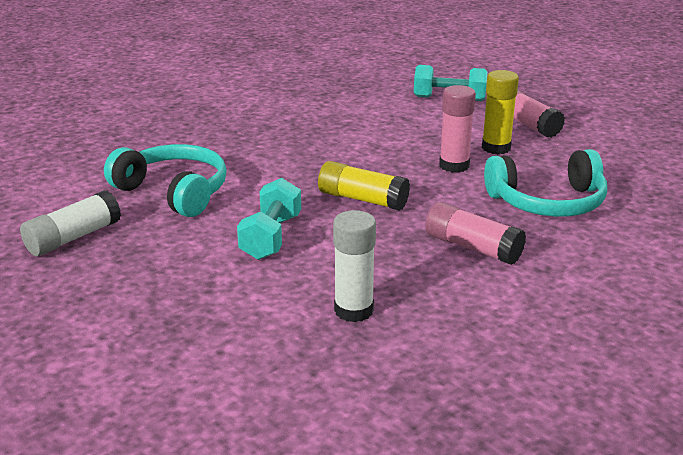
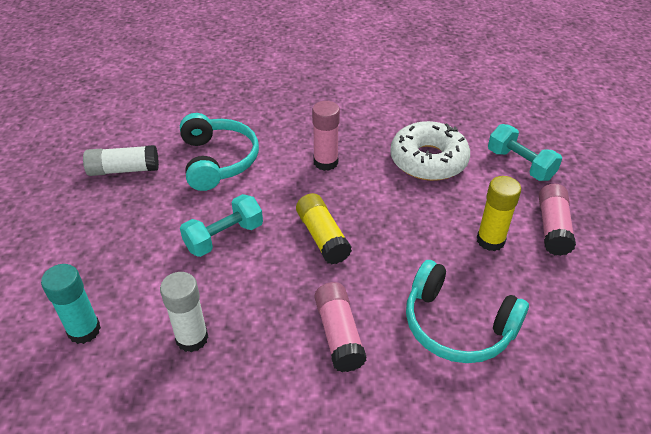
camera: 40 degrees right, 15 degrees up
pink glue stick [439,85,476,173] -> pink glue stick moved to [312,101,340,171]
none -> turquoise glue stick [41,264,101,344]
none -> white donut [390,121,470,181]

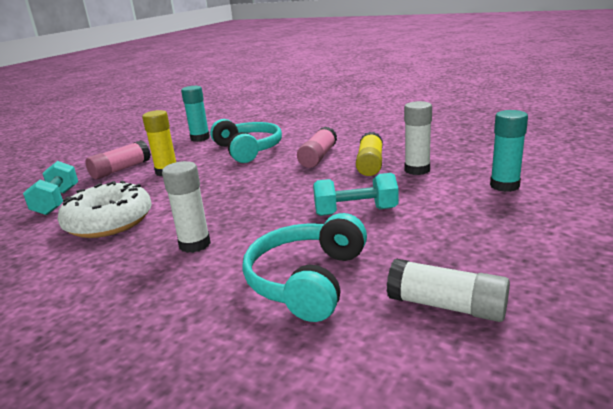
camera: 145 degrees left, 20 degrees down
yellow glue stick [296,193,352,264] -> yellow glue stick moved to [356,132,383,176]
pink glue stick [312,101,340,171] -> white glue stick [162,161,211,253]
none -> turquoise glue stick [181,86,210,142]

